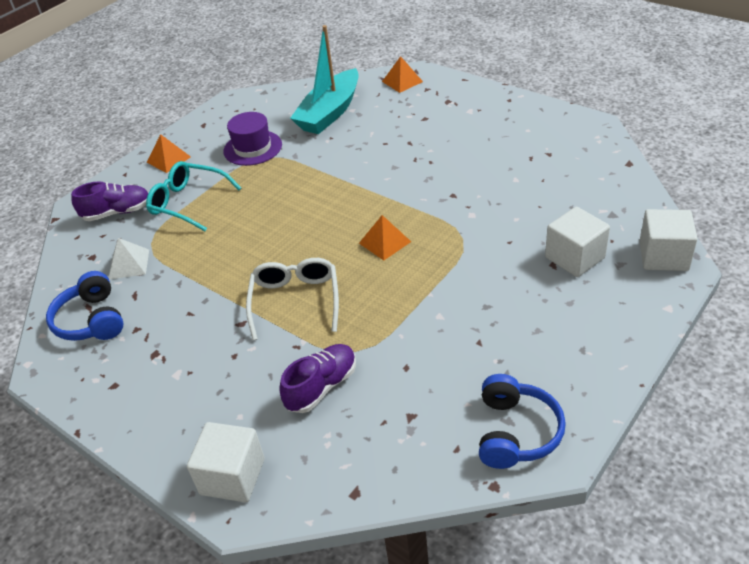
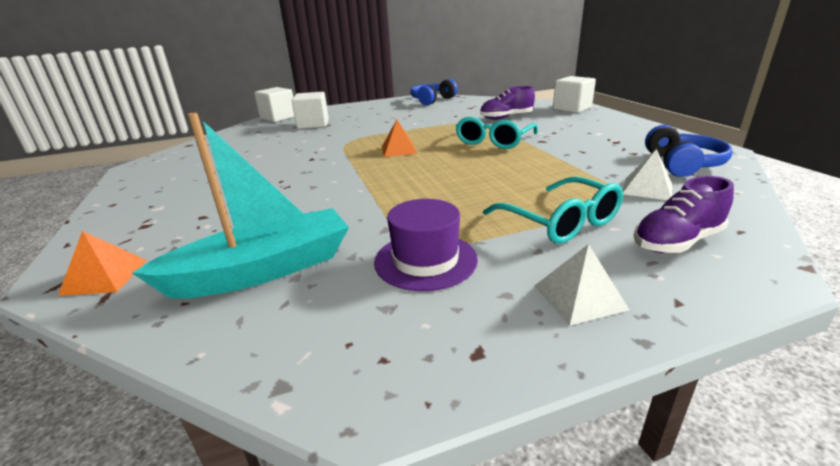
camera: 150 degrees left, 15 degrees down
purple shoe [71,181,148,221] -> purple shoe turned 45 degrees counterclockwise [634,176,734,253]
orange pyramid [146,134,191,173] -> white pyramid [535,244,630,325]
white glasses [246,258,339,340] -> turquoise glasses [456,117,538,149]

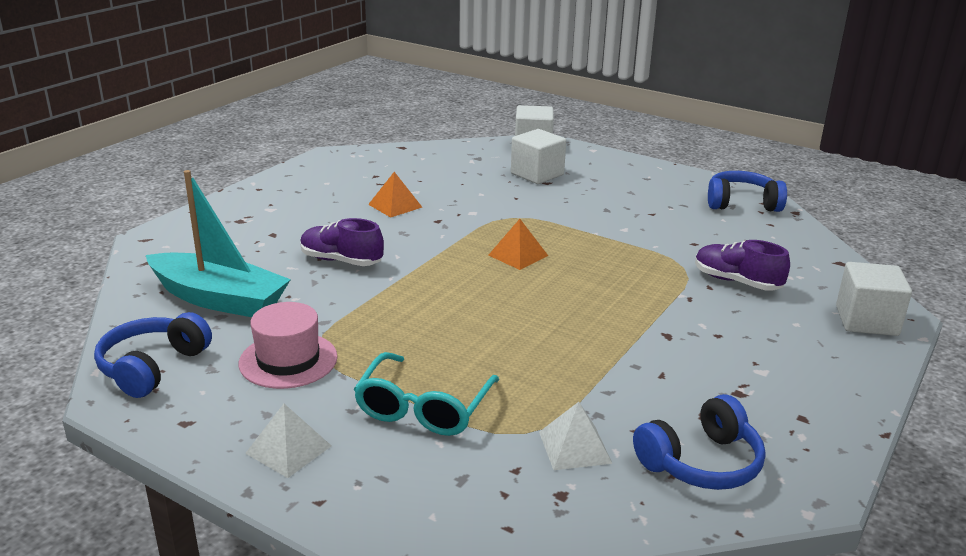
camera: 50 degrees right, 0 degrees up
orange pyramid [58,231,147,296] -> orange pyramid moved to [368,172,422,218]
purple hat [374,199,478,291] -> pink hat [239,302,338,389]
turquoise glasses [456,117,538,149] -> none
purple shoe [634,176,734,253] -> purple shoe moved to [300,218,384,266]
none -> blue headphones [94,312,212,398]

